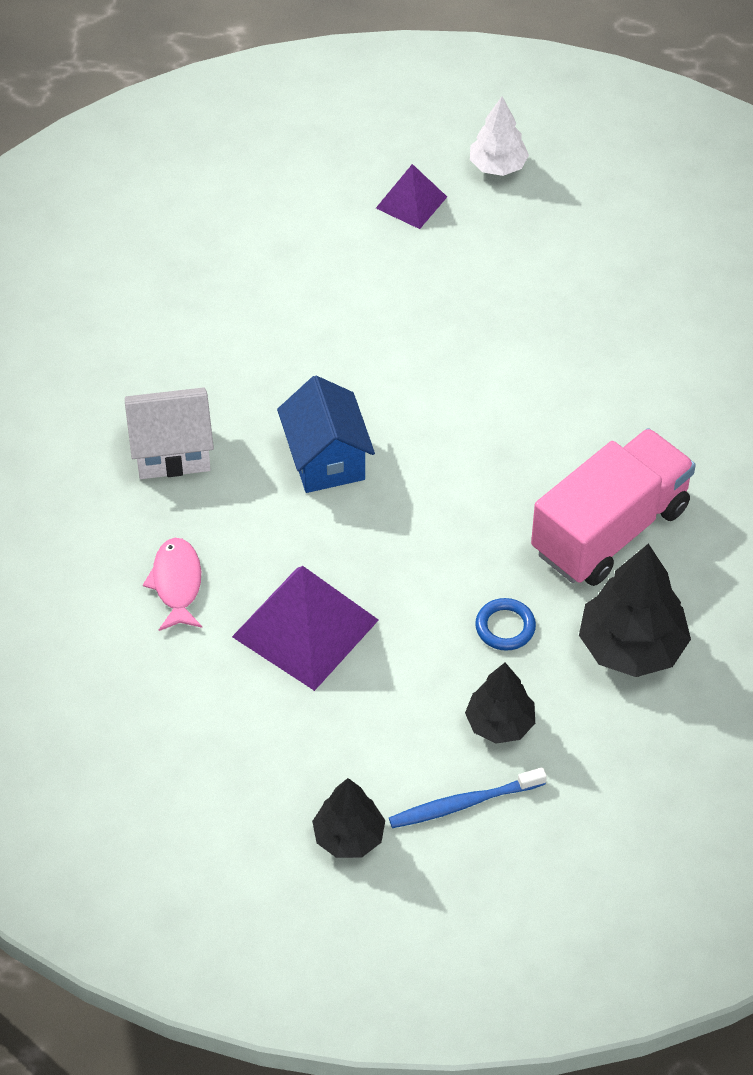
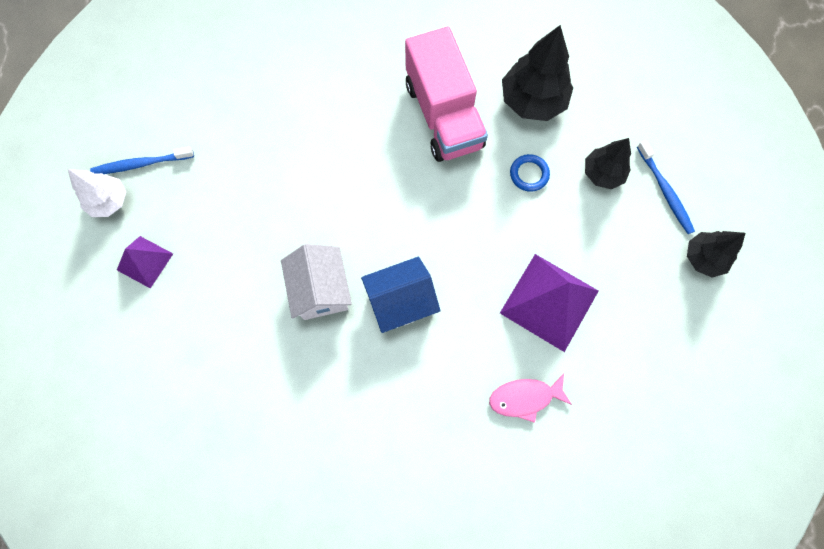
camera: 95 degrees left, 20 degrees up
white house [125,387,214,479] -> white house moved to [281,244,352,320]
pink truck [531,428,696,586] -> pink truck turned 150 degrees counterclockwise [405,27,488,162]
none -> blue toothbrush [90,147,194,174]

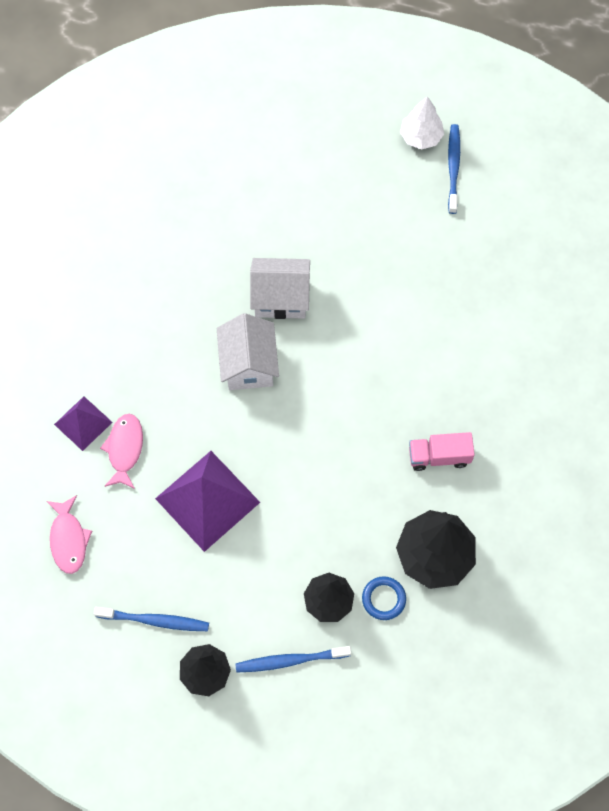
camera: 105 degrees right, 5 degrees down
purple pyramid [117,236,173,289] -> purple pyramid moved to [54,396,112,451]
blue house [361,257,440,333] -> white house [217,313,279,390]
pink truck [405,27,488,162] -> pink truck [409,432,475,471], size x0.50
blue ring [510,154,550,192] -> blue ring moved to [362,576,406,620]
none -> pink fish [46,495,92,574]
none -> blue toothbrush [94,607,209,631]

